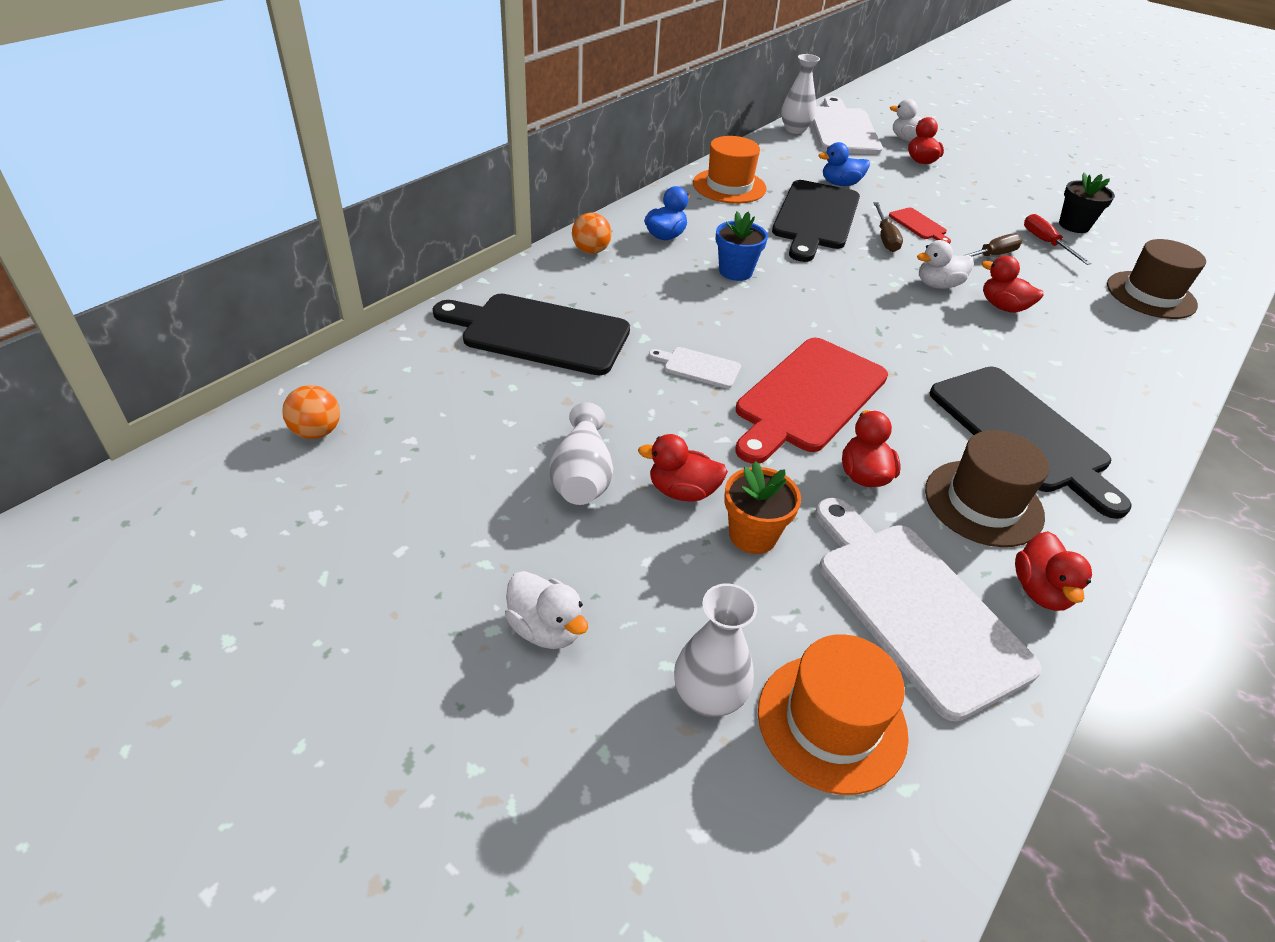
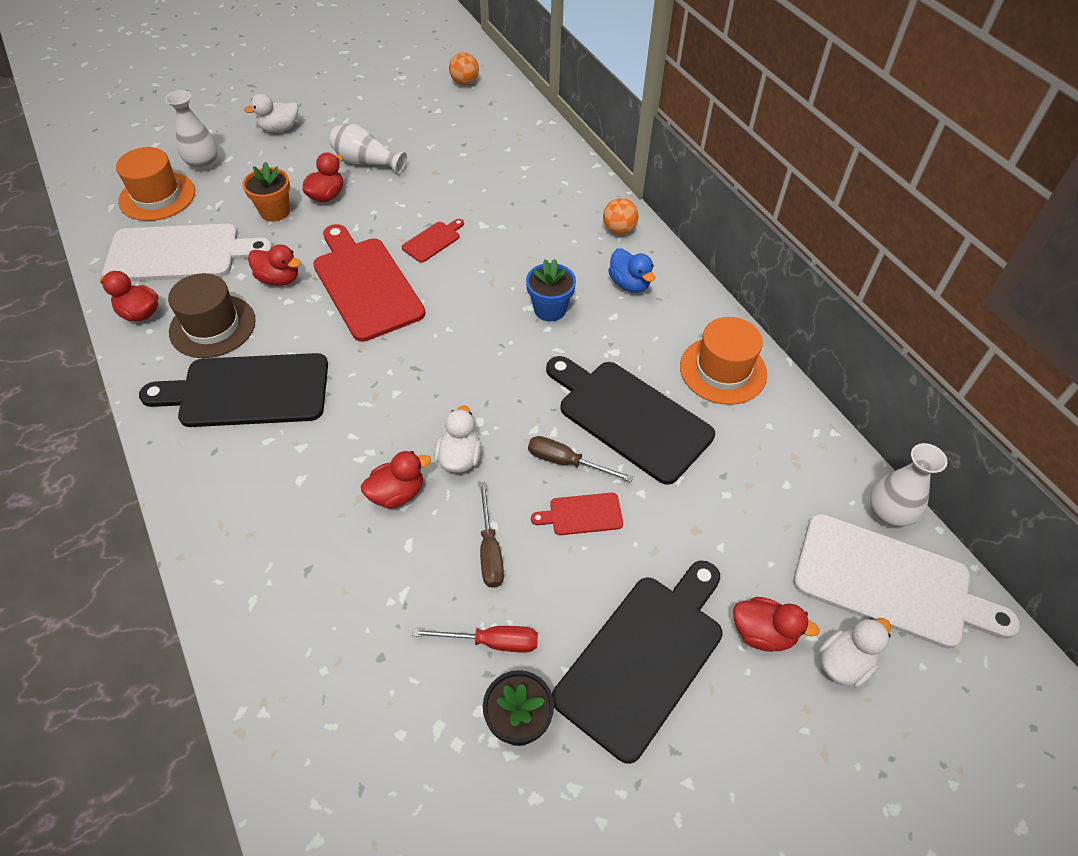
camera: 115 degrees right, 10 degrees up
black cutting board [433,294,630,375] -> black cutting board moved to [552,561,722,764]
white cutting board [649,347,741,389] -> red cutting board [402,219,464,263]
blue duck [818,142,870,186] -> none
brown hat [1107,239,1206,319] -> none

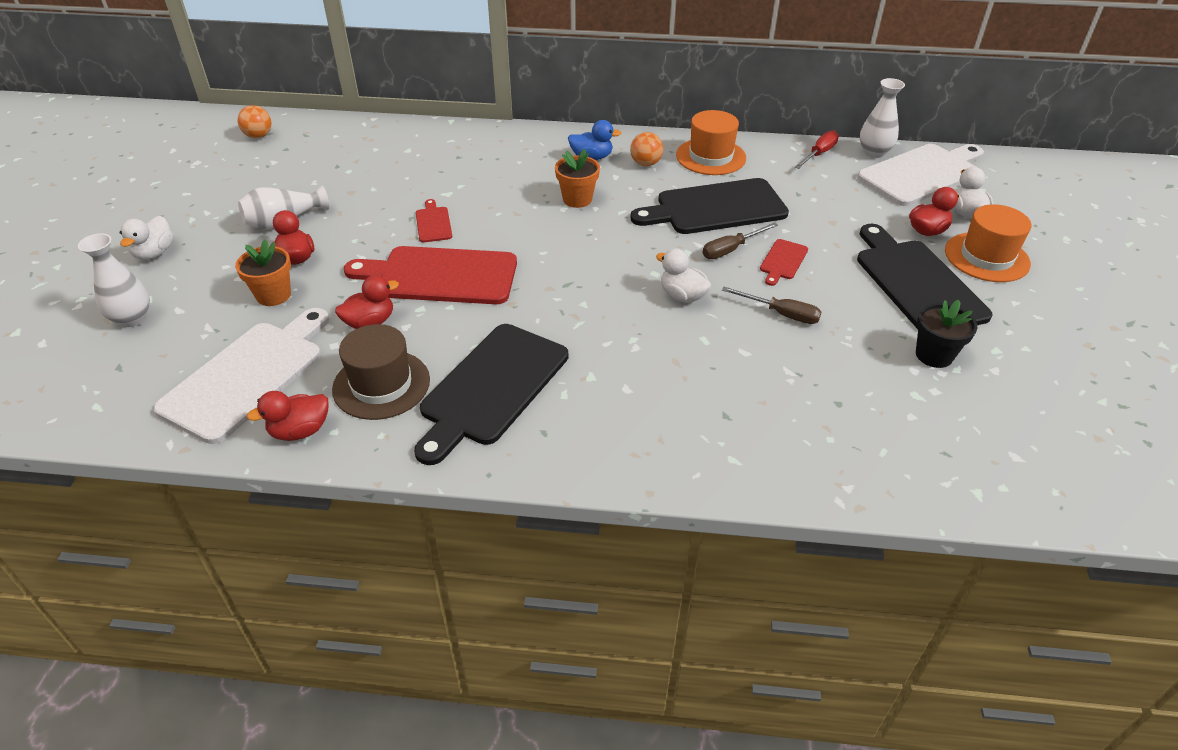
camera: 55 degrees left, 10 degrees down
orange hat [116,147,195,221] -> orange hat moved to [945,204,1031,282]
red duck [361,451,431,509] -> none
red screwdriver [412,626,538,653] -> red screwdriver moved to [795,130,839,169]
blue flower pot [526,259,576,321] -> orange flower pot [555,149,600,208]
orange ball [603,198,639,235] -> orange ball moved to [630,132,663,166]

